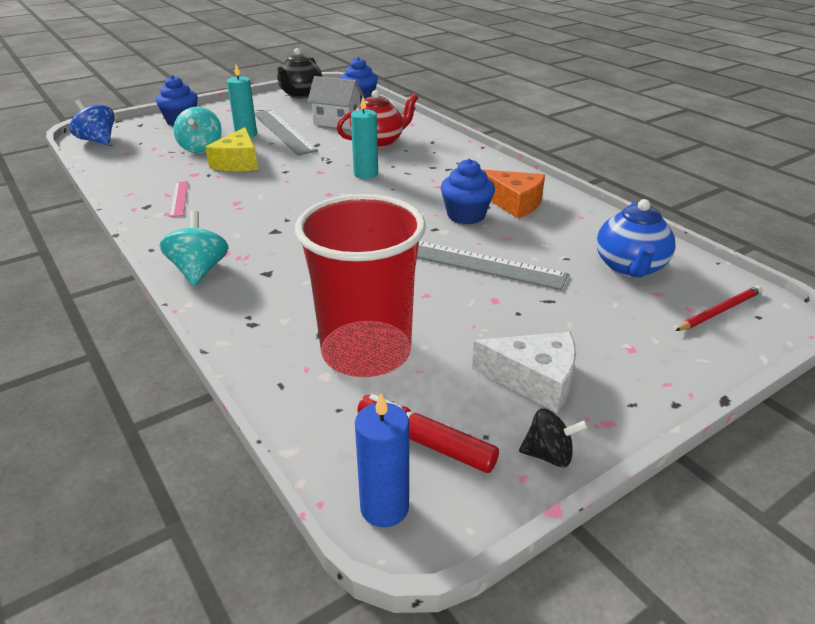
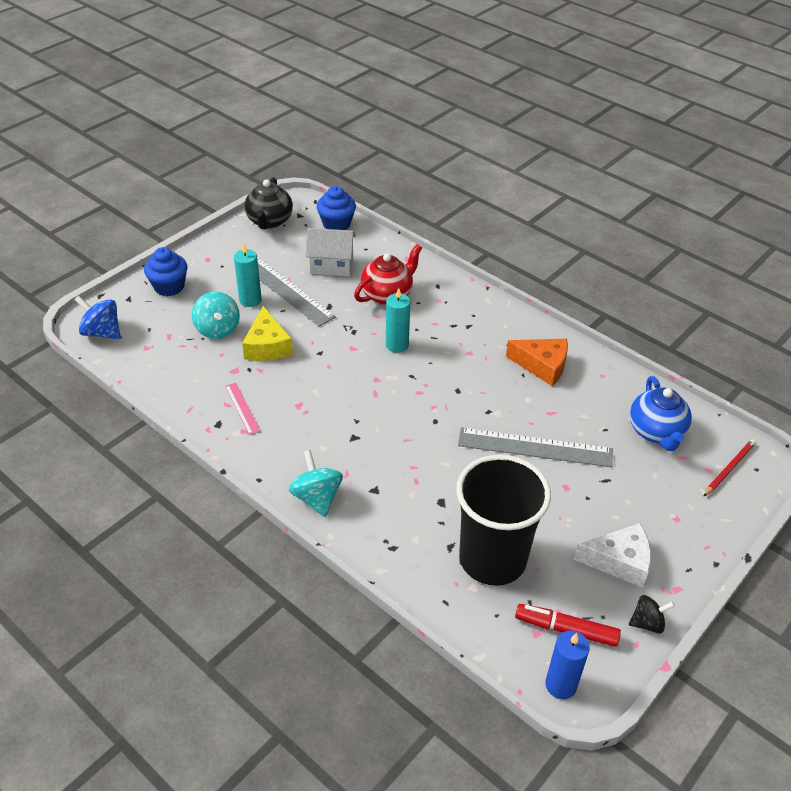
camera: 15 degrees left, 10 degrees up
red cup [295,194,426,377] -> black cup [456,455,551,586]
blue cupcake [441,159,495,225] -> none

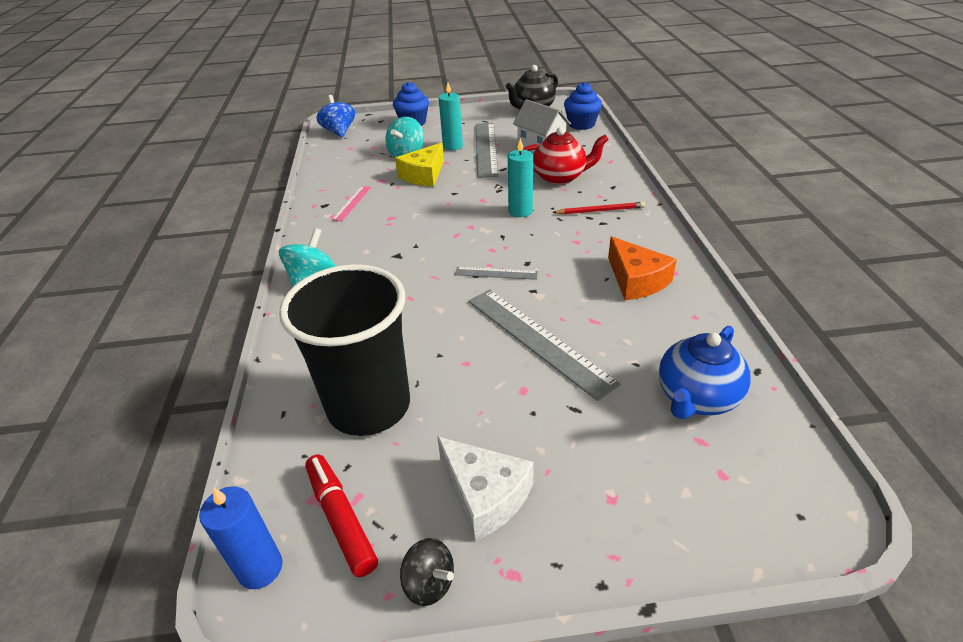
camera: 45 degrees right, 5 degrees down
red pencil [703,439,756,497] -> red pencil moved to [552,202,645,214]
none -> grey ruler [455,267,538,280]

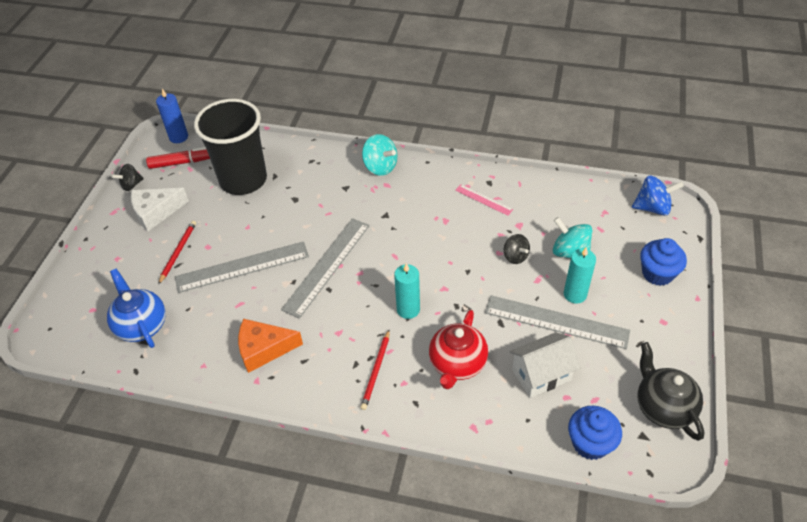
camera: 110 degrees right, 10 degrees up
yellow cheese [395,143,444,187] -> black spinning top [504,234,530,264]
grey ruler [455,267,538,280] -> grey ruler [281,218,370,319], size x2.00
none -> red pencil [158,221,196,285]

